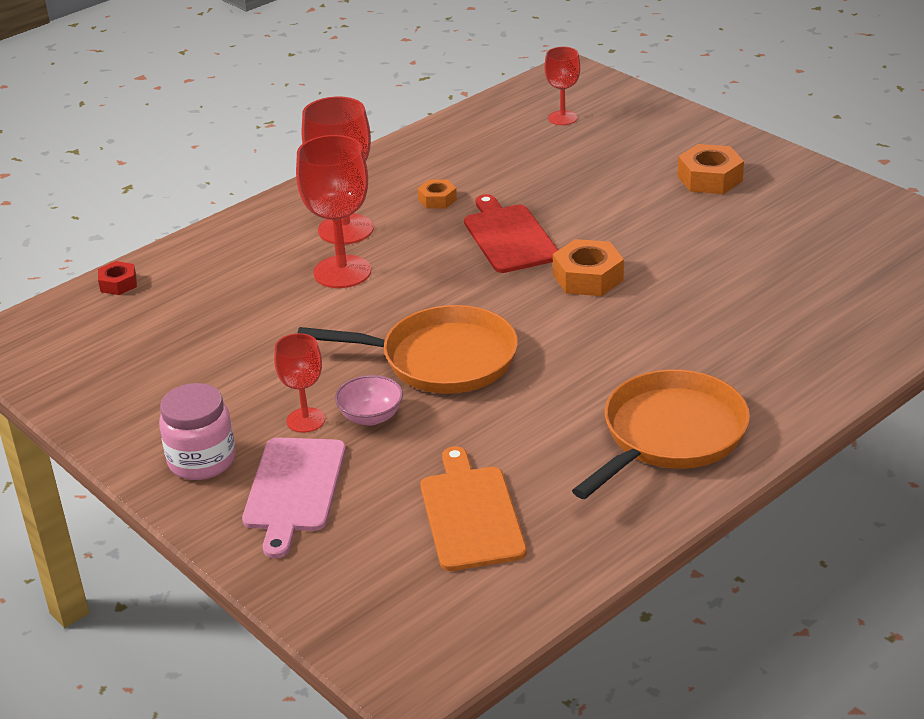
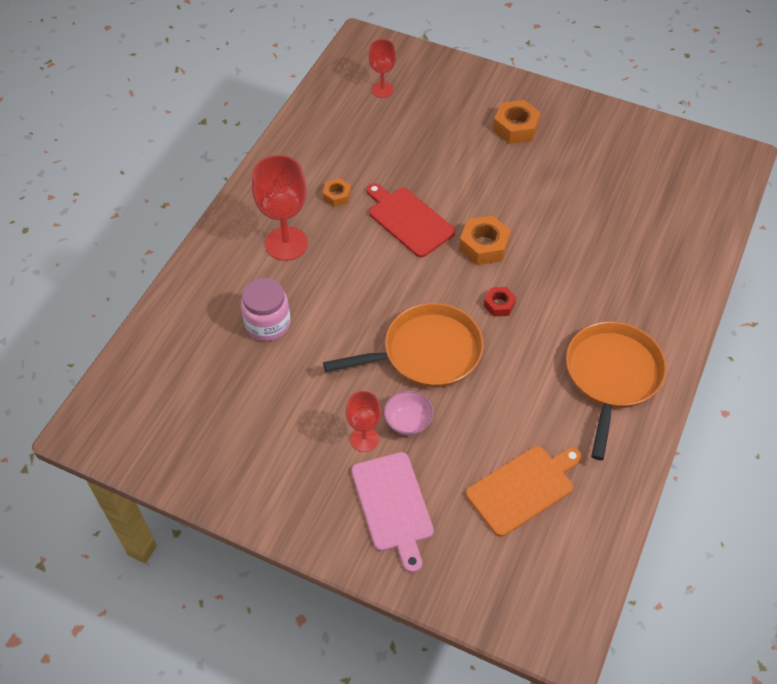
camera: 25 degrees left, 20 degrees up
red nut [98,261,137,295] -> red nut moved to [484,287,516,317]
pink jar [159,383,236,480] -> pink jar moved to [241,278,291,341]
red goblet [296,135,371,288] -> none
orange cutting board [420,446,527,571] -> orange cutting board turned 90 degrees clockwise [466,446,582,537]

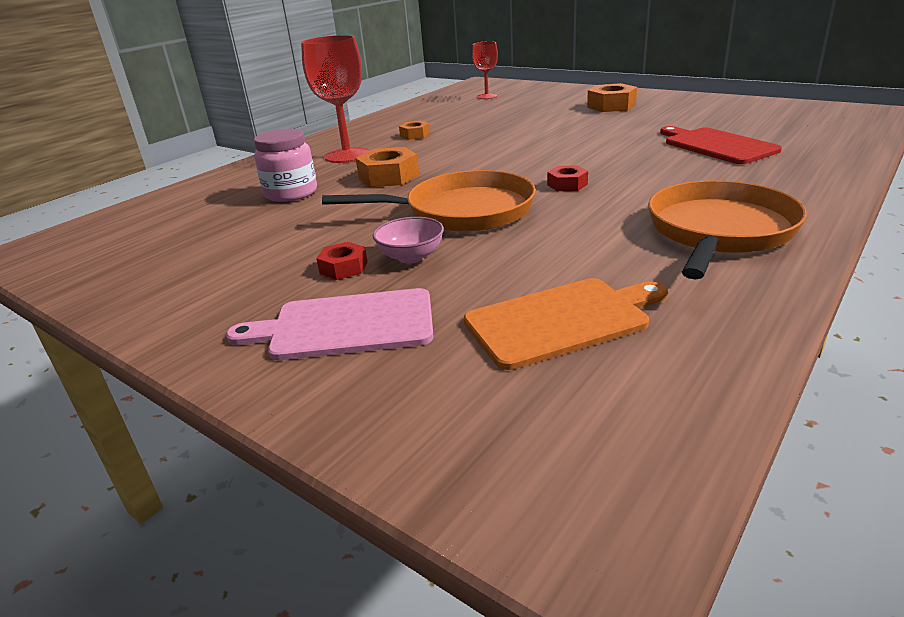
camera: 15 degrees right, 25 degrees down
red goblet [346,391,381,452] -> red nut [316,242,367,280]
pink cutting board [352,452,434,573] -> pink cutting board turned 90 degrees clockwise [226,288,434,360]
red cutting board [366,183,455,257] -> red cutting board moved to [660,126,782,164]
orange nut [459,216,511,265] -> orange nut moved to [356,147,419,187]

